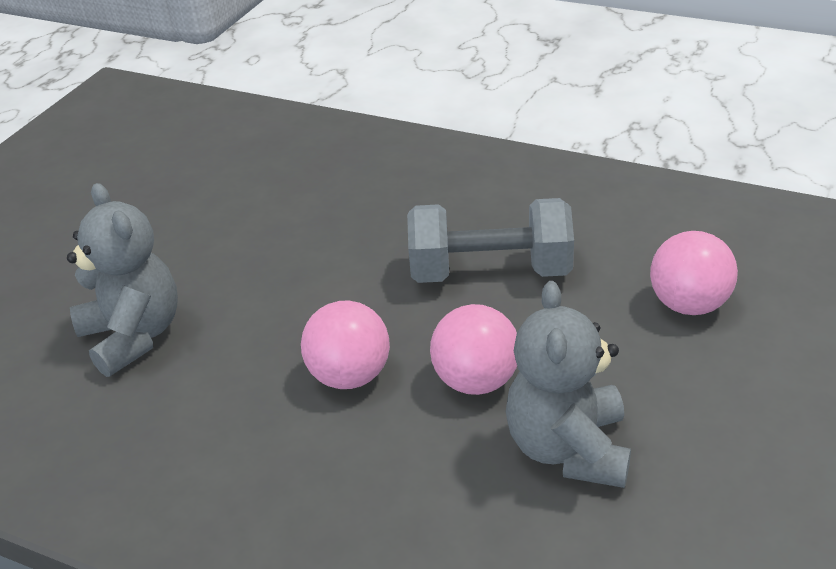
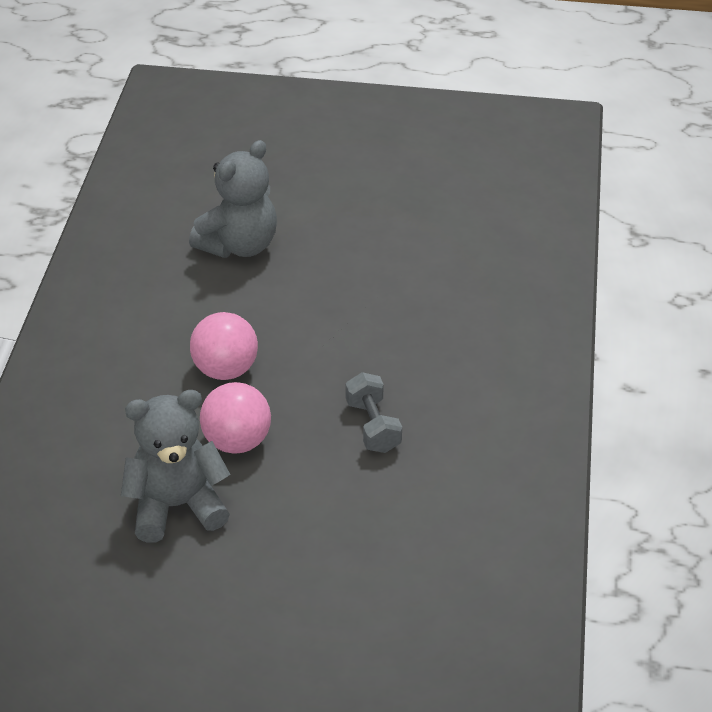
camera: 70 degrees right, 5 degrees up
grey dumbbell [407,198,574,283] -> grey dumbbell [346,372,402,453], size x0.57
pink ball [650,231,738,315] -> none

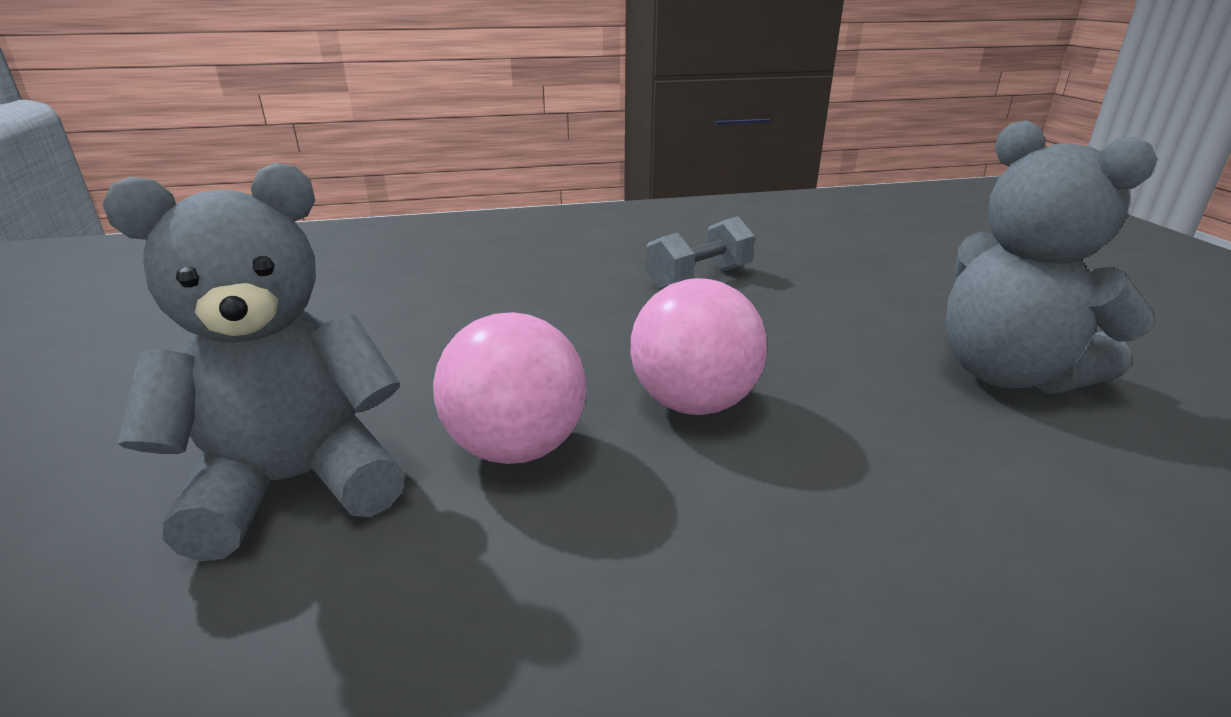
camera: 110 degrees left, 15 degrees down
grey teddy bear [189,140,277,258] -> grey teddy bear turned 45 degrees counterclockwise [102,163,405,561]
pink ball [200,382,271,454] -> pink ball moved to [433,312,586,464]

